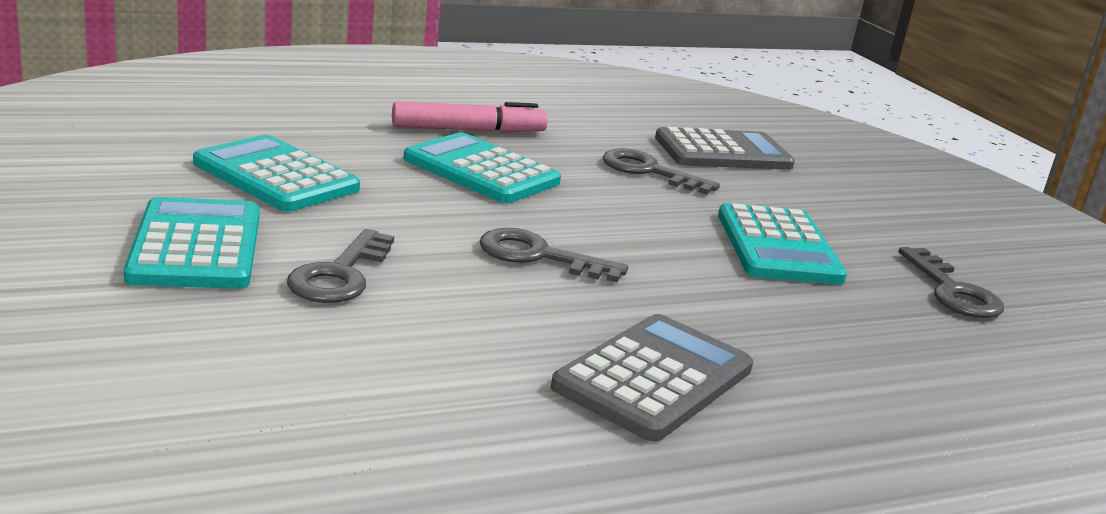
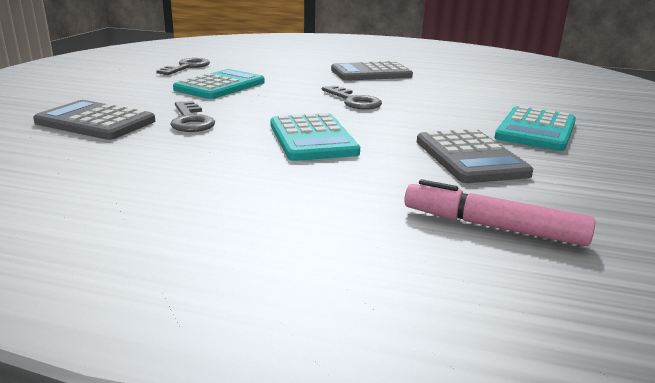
camera: 140 degrees left, 0 degrees up
turquoise calculator [193,135,360,212] -> grey calculator [417,129,533,183]
grey key [287,229,394,303] -> none
pink marker [392,101,548,133] -> pink marker moved to [404,179,595,246]

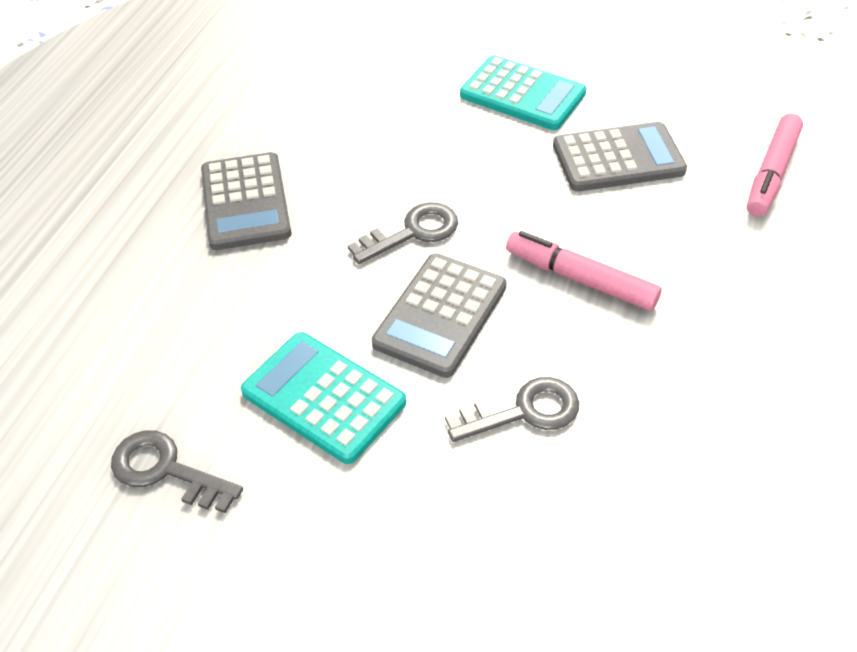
camera: 85 degrees left, 25 degrees up
grey calculator [33,100,155,140] -> grey calculator moved to [372,254,507,378]
turquoise calculator [271,113,360,161] -> pink marker [506,231,662,311]

